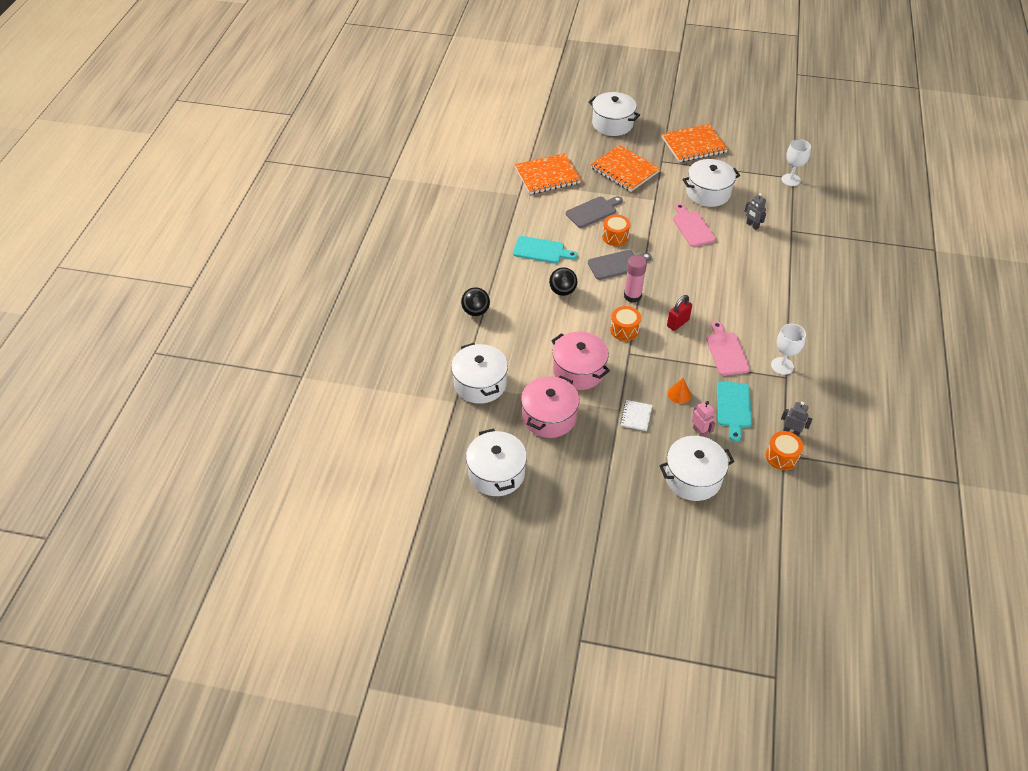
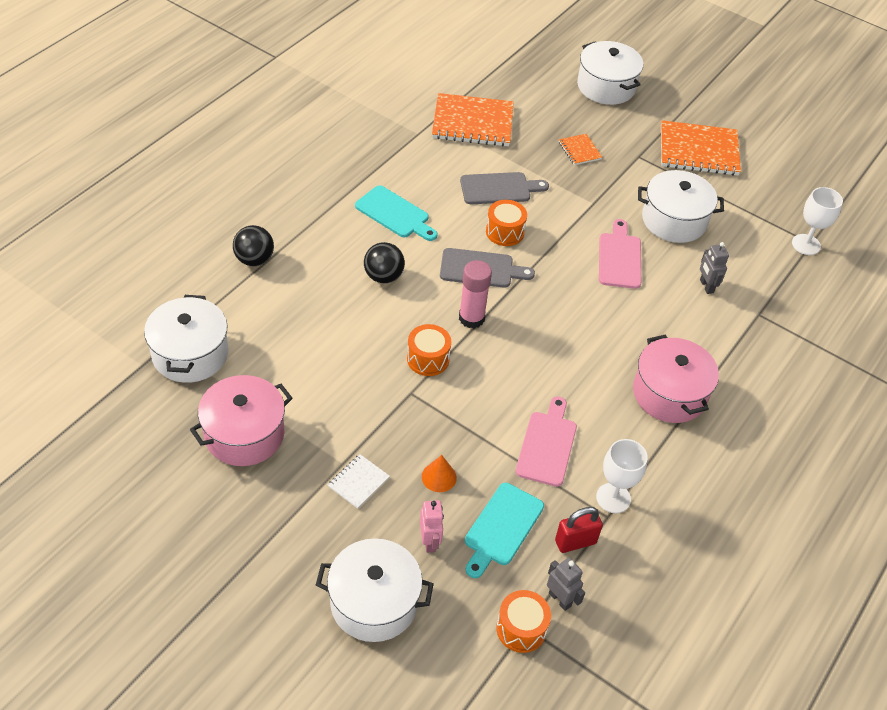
camera: 20 degrees right, 0 degrees up
white pot [466,428,527,496] -> none
pink pot [551,331,610,390] -> pink pot moved to [633,335,719,423]
orange notebook [590,145,660,192] -> orange notebook [559,134,602,165], size x0.48
red padlock [667,295,692,331] -> red padlock moved to [555,507,603,553]

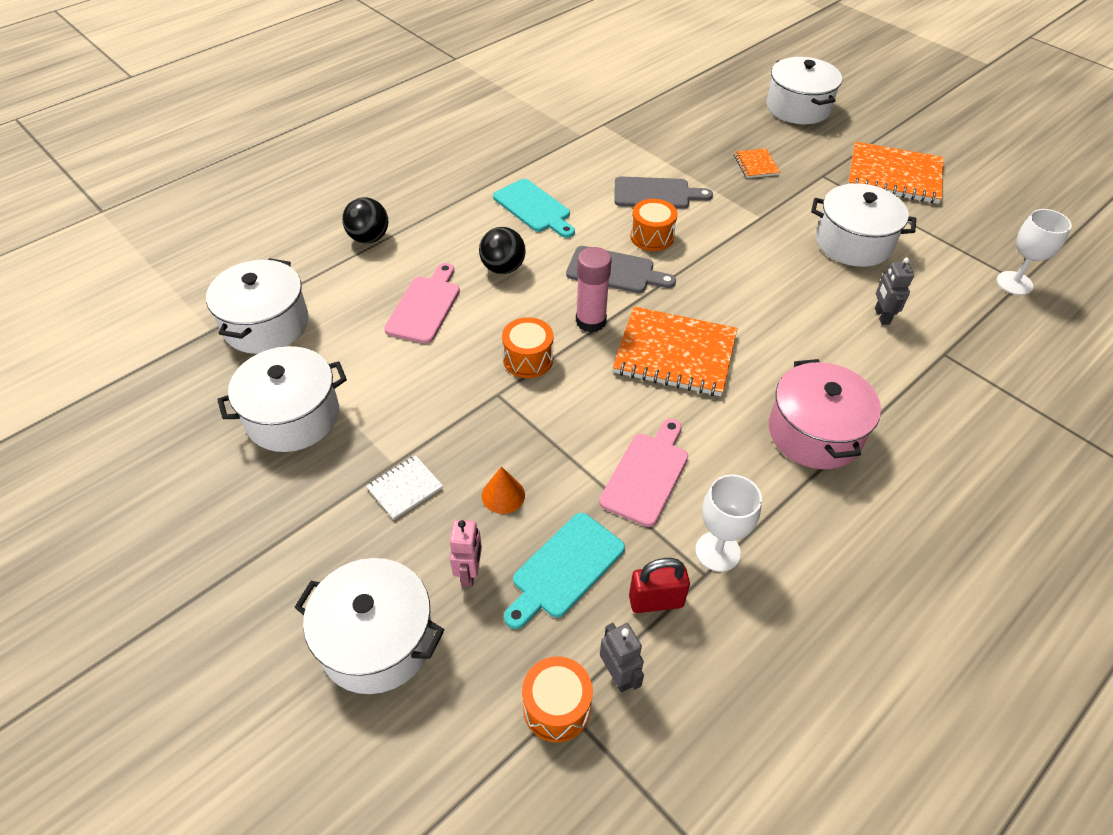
camera: 15 degrees right, 0 degrees up
pink pot [190,375,293,466] -> white pot [217,346,347,452]
orange notebook [432,93,514,147] -> orange notebook moved to [613,306,737,396]
pink cutting board [599,219,641,289] -> pink cutting board moved to [384,263,460,344]

